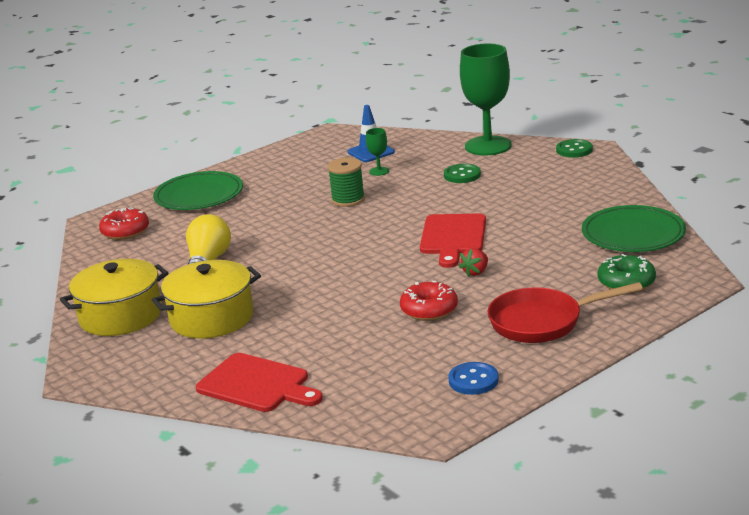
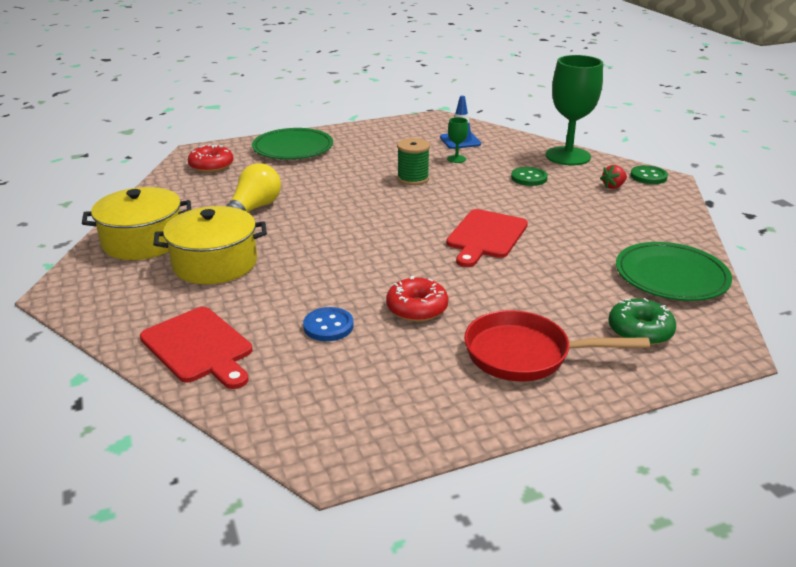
camera: 15 degrees right, 5 degrees up
blue button [448,362,499,395] -> blue button moved to [303,307,354,341]
red strawberry [459,248,488,277] -> red strawberry moved to [600,165,627,189]

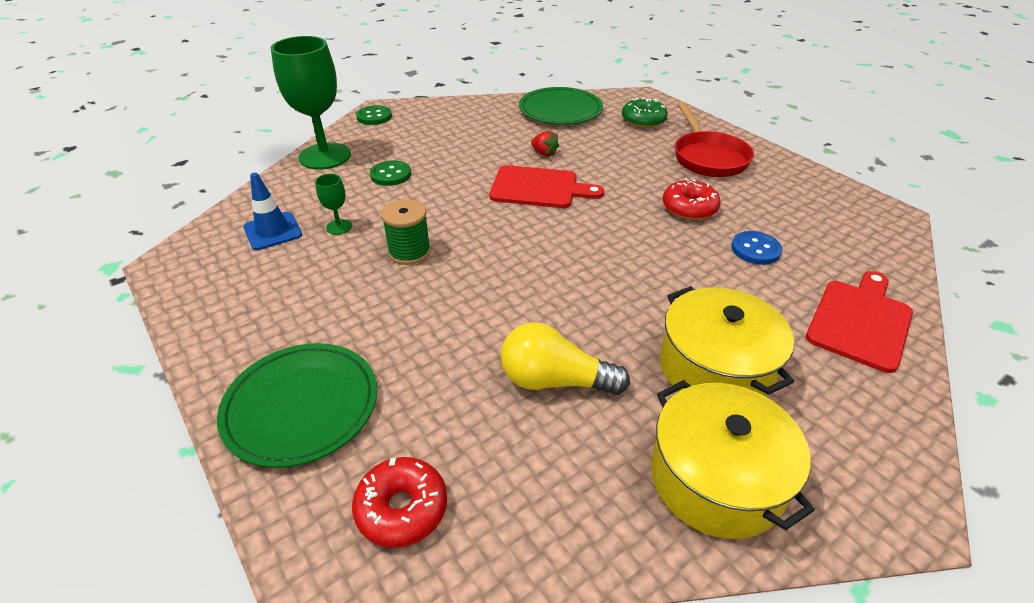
camera: 105 degrees left, 10 degrees up
red strawberry [600,165,627,189] -> red strawberry moved to [531,131,559,157]

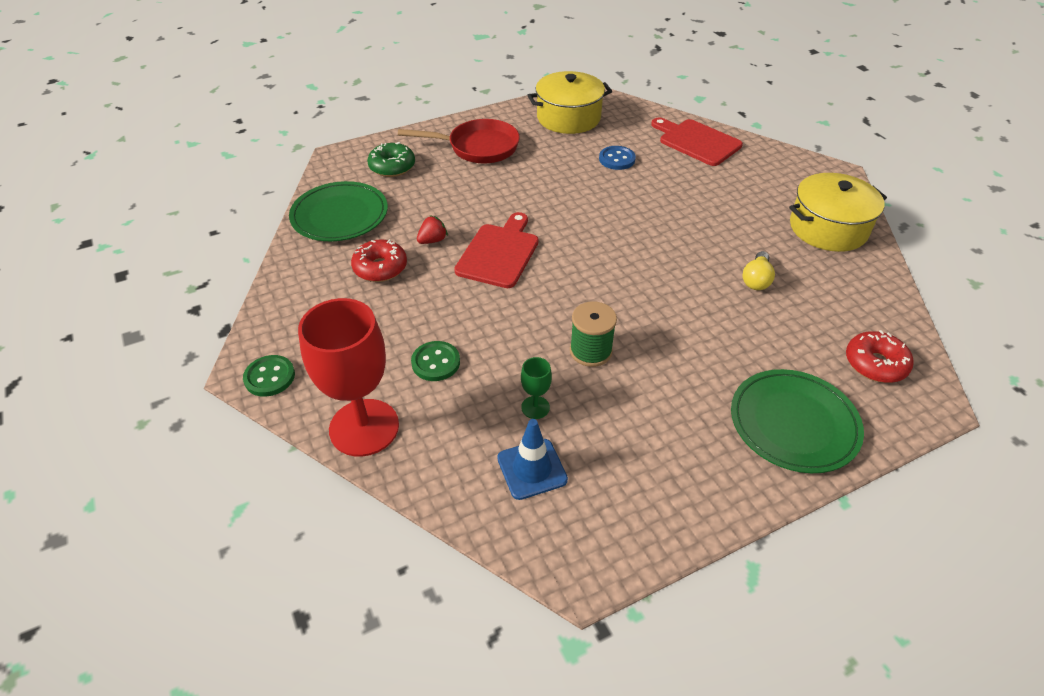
camera: 80 degrees left, 5 degrees up
green goblet [271,36,351,170] -> red goblet [298,298,399,457]
yellow light bulb [501,322,630,395] -> yellow light bulb [742,251,775,290], size x0.64
yellow pot [660,286,794,397] -> yellow pot moved to [527,71,612,134]
red donut [663,178,721,220] -> red donut moved to [351,240,407,282]

